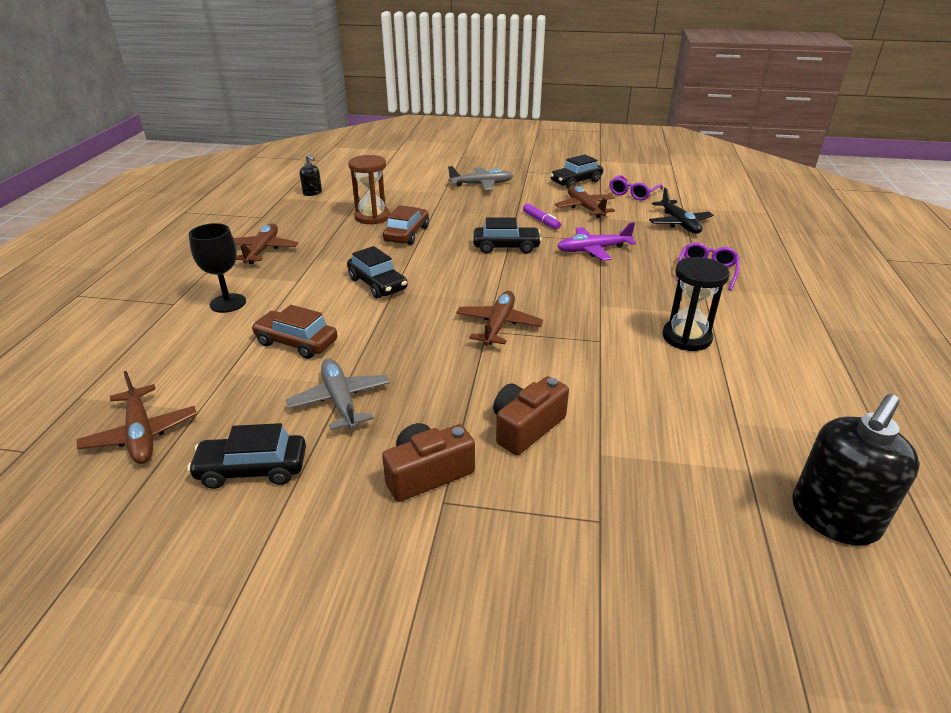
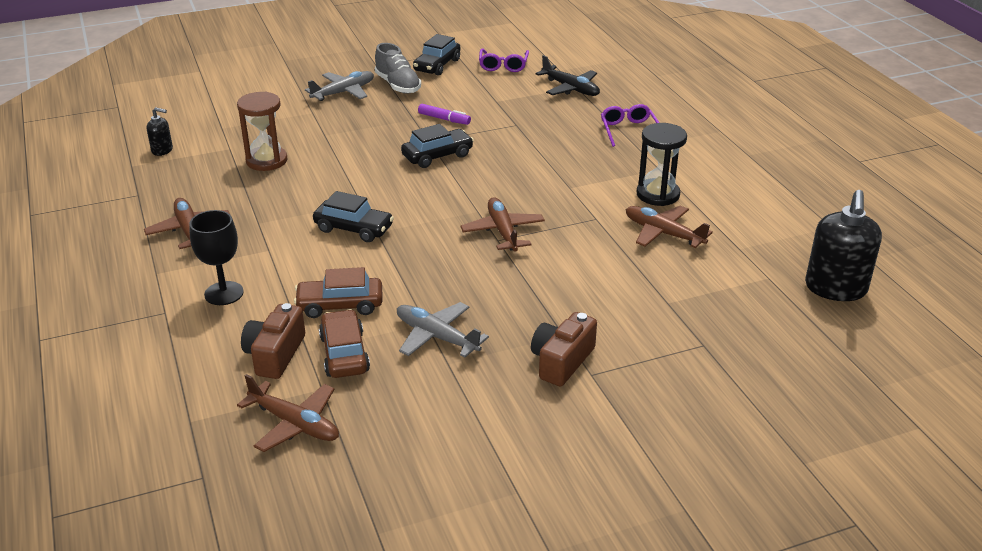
camera: 30 degrees left, 0 degrees up
black car [187,423,306,489] -> none
brown car [383,205,429,245] -> brown car moved to [319,309,370,378]
brown camera [493,376,569,455] -> brown camera moved to [241,303,305,379]
brown plane [555,186,615,218] -> brown plane moved to [626,205,713,248]
purple plane [557,222,636,261] -> none
none -> grey shoe [375,43,421,94]

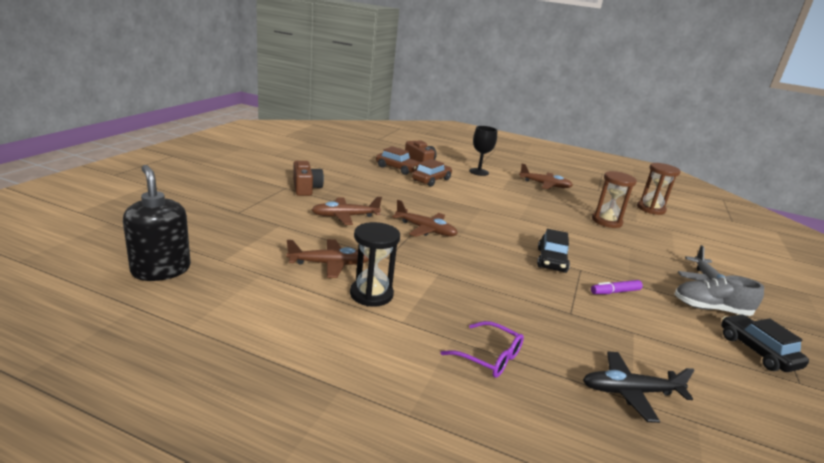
camera: 130 degrees right, 10 degrees down
black soap dispenser [146,107,173,156] -> brown hourglass [637,163,680,215]
brown plane [237,374,339,452] -> brown plane moved to [311,197,382,225]
black car [313,191,394,242] -> none
grey plane [397,302,489,358] -> none
purple glasses [479,49,529,72] -> none

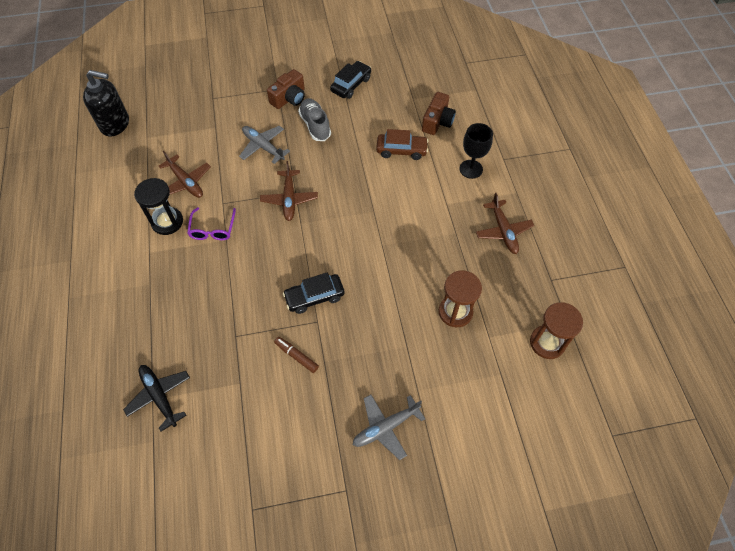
camera: 60 degrees right, 35 degrees up
black soap dispenser [123,165,191,281] -> black soap dispenser turned 75 degrees clockwise [83,70,129,136]
brown plane [311,197,382,225] -> grey plane [239,126,290,164]
brown car [376,146,420,175] -> none
purple glasses [441,321,524,378] -> purple glasses moved to [187,207,236,240]
purple marker [591,280,643,294] -> brown marker [274,337,319,373]
grey shoe [674,275,764,316] -> grey shoe moved to [298,98,331,141]
black car [721,314,809,372] -> black car moved to [330,61,371,99]

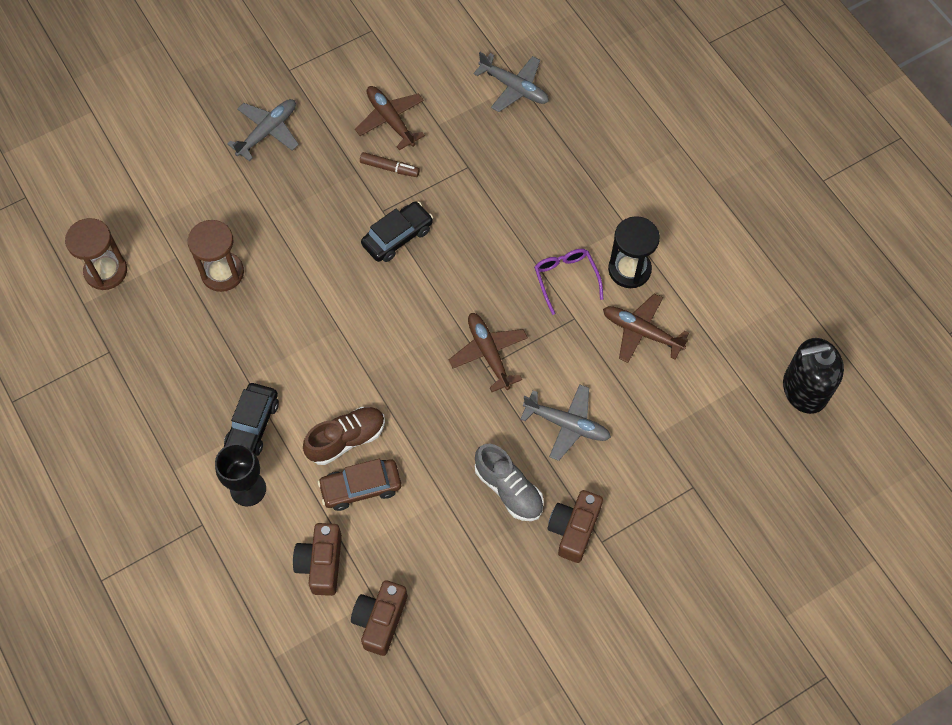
camera: 160 degrees right, 5 degrees up
black plane [123,365,190,432] -> grey plane [474,52,549,112]
black car [330,61,371,99] -> black car moved to [224,383,279,456]
brown plane [476,193,534,254] -> brown plane moved to [355,86,425,150]
none -> brown shoe [303,407,385,465]
none -> brown camera [351,580,407,656]

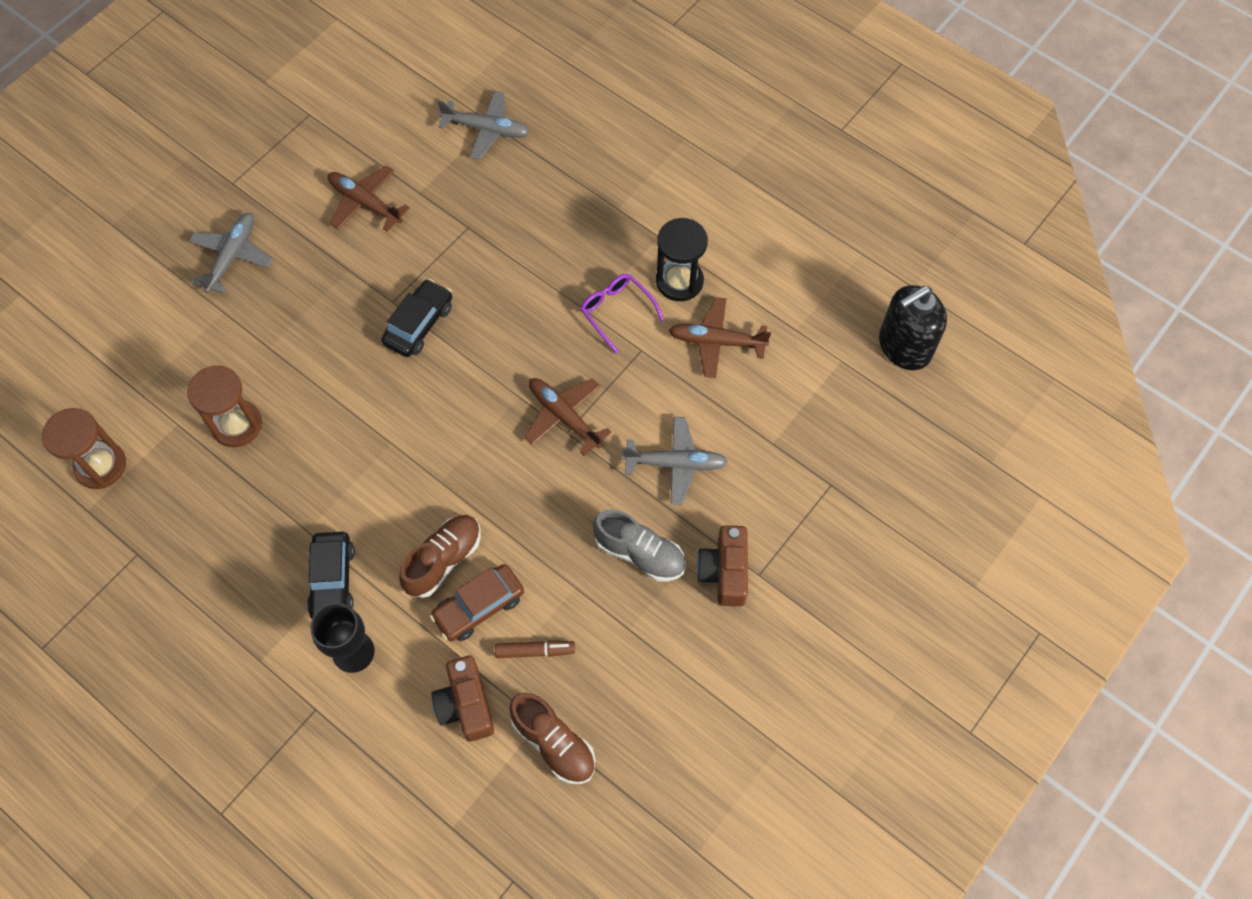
camera: 20 degrees left, 0 degrees up
brown camera [351,580,407,656] -> brown shoe [509,693,595,784]
brown marker [360,152,420,177] -> brown marker moved to [495,640,575,658]

